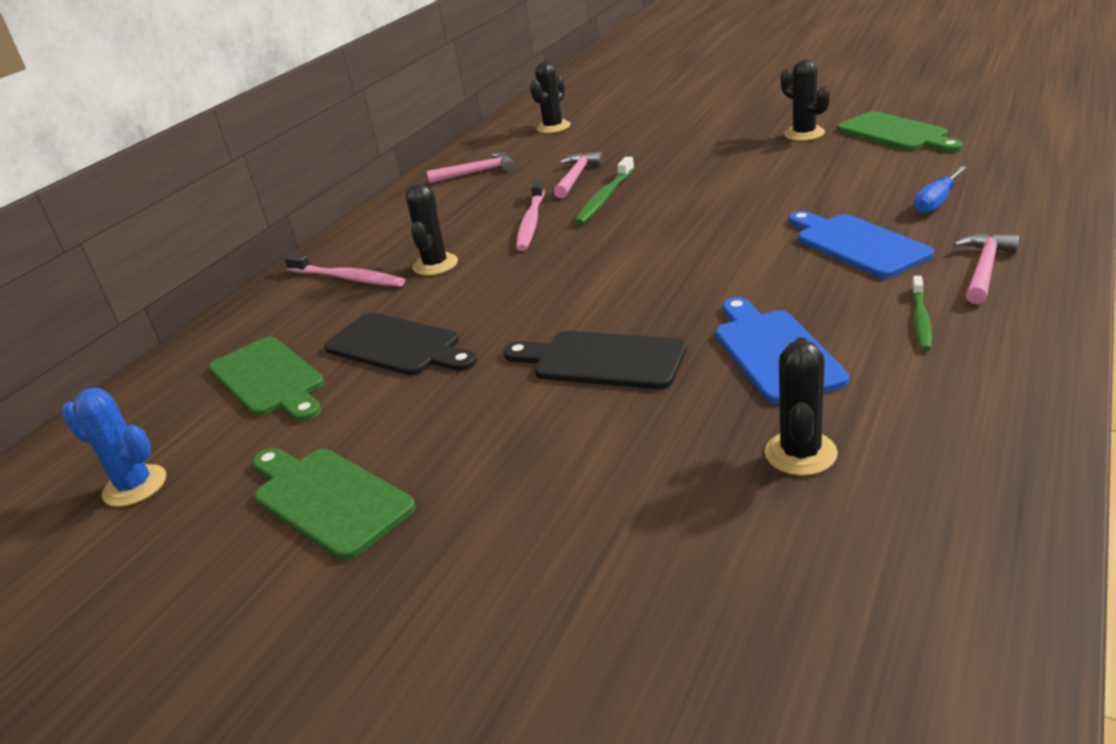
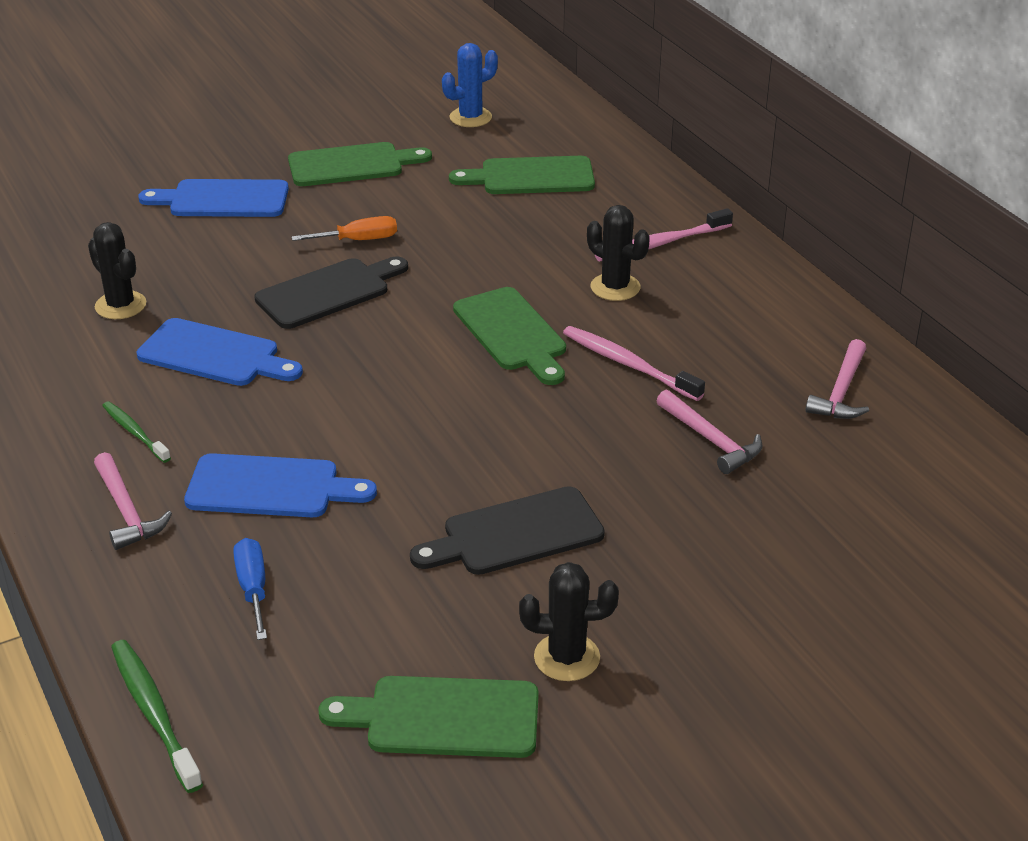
camera: 120 degrees right, 5 degrees up
black cutting board [324,313,477,375] -> black cutting board moved to [410,486,605,575]
black cactus [530,62,571,133] -> none
green toothbrush [574,157,634,225] -> green toothbrush moved to [111,640,203,793]
none -> blue cutting board [138,179,289,217]
none -> orange screwdriver [292,216,397,241]
none -> green cutting board [453,287,566,385]

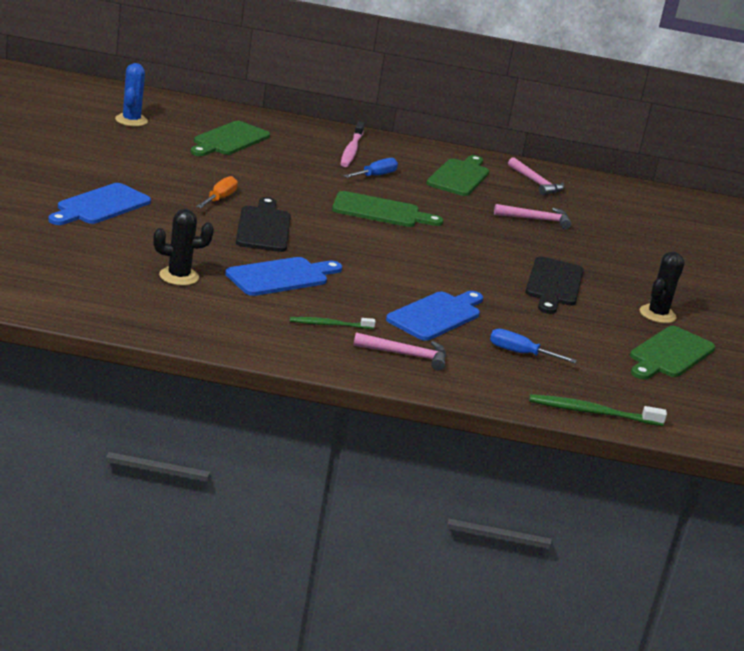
camera: 60 degrees left, 10 degrees down
green cutting board [288,142,432,186] -> green cutting board moved to [426,155,489,196]
pink toothbrush [563,326,705,401] -> none
black cactus [587,205,650,301] -> blue screwdriver [344,158,398,178]

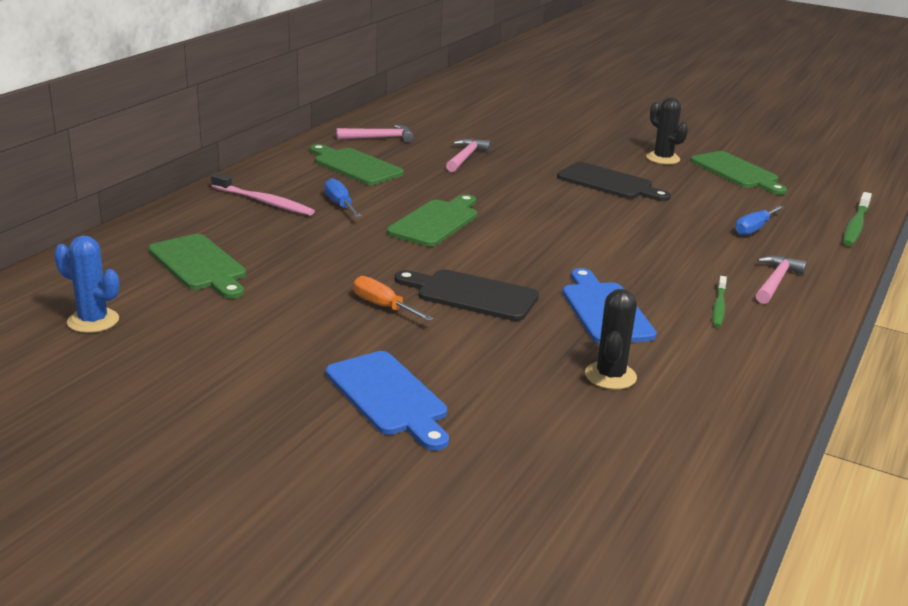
camera: 65 degrees left, 0 degrees up
blue cutting board [386,291,483,341] -> none

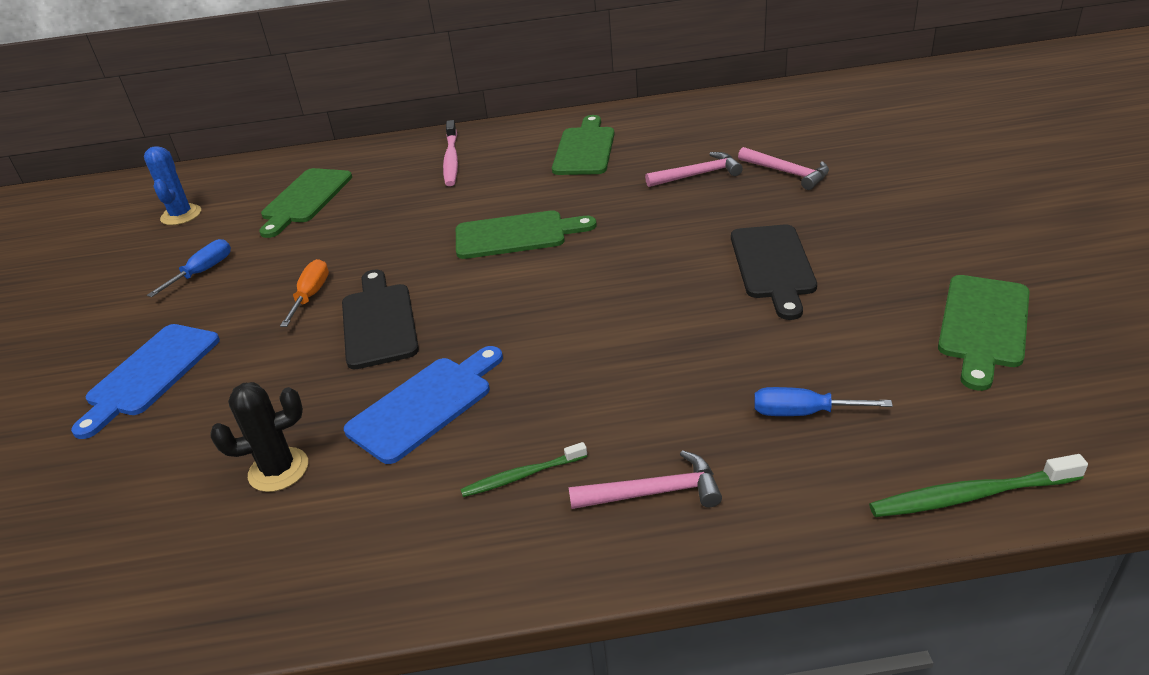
camera: 60 degrees right, 10 degrees up
blue screwdriver [324,178,361,217] -> blue screwdriver moved to [147,239,231,297]
pink hammer [336,125,414,142] -> pink hammer moved to [738,147,829,190]
black cactus [646,97,688,164] -> none

